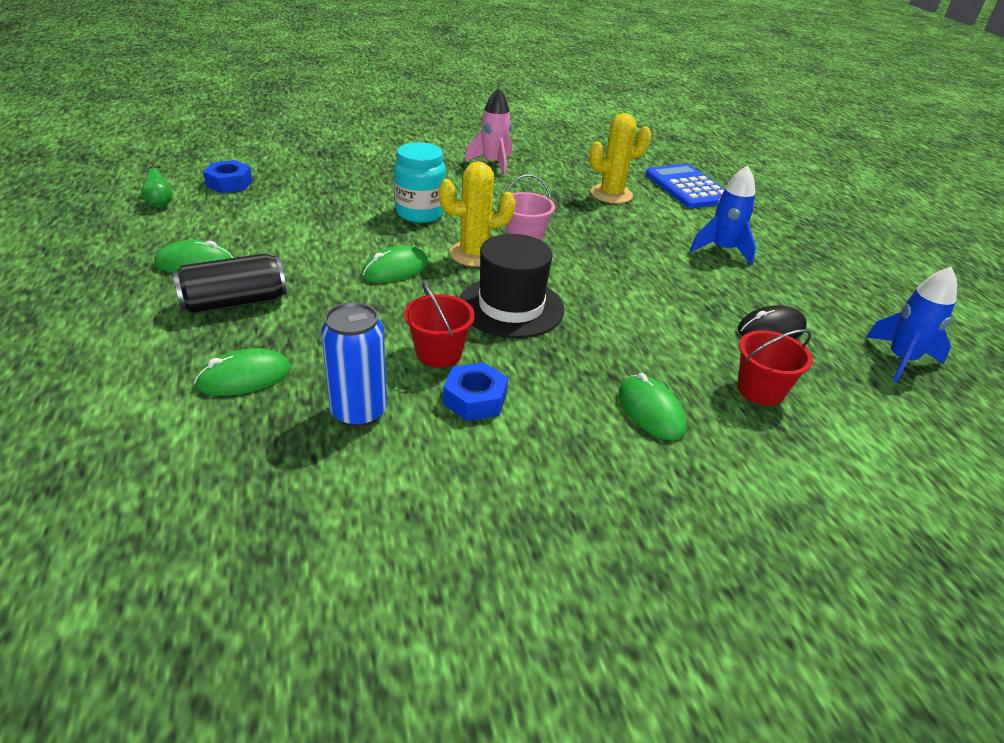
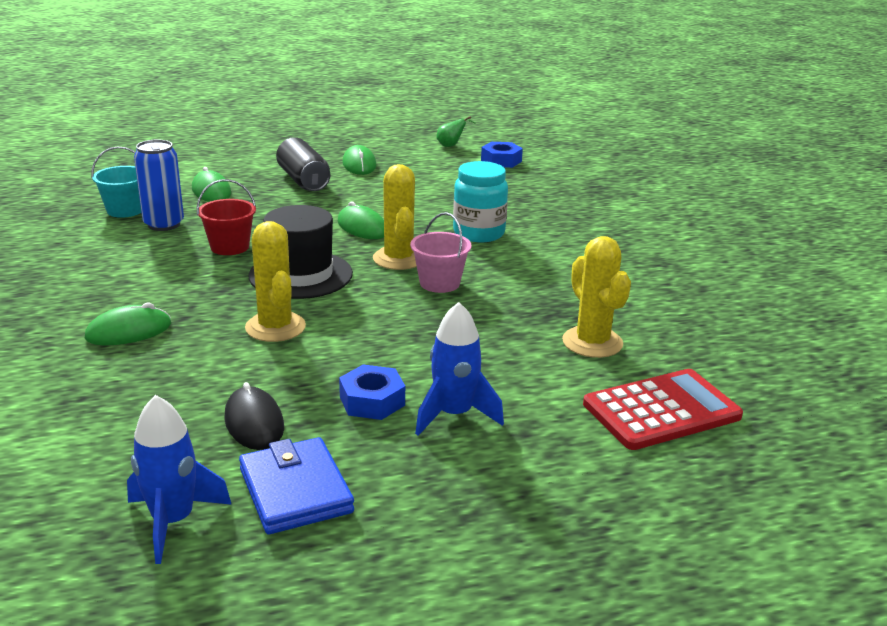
camera: 90 degrees right, 10 degrees down
blue nut [443,362,508,421] -> blue nut moved to [339,365,405,420]
pink rocket [465,87,512,176] -> none
blue calculator [645,164,724,208] -> red calculator [583,369,743,450]
red bucket [737,329,813,406] -> none
none -> turquoise bucket [91,146,141,218]
none -> blue wallet [239,437,354,534]
none -> yellow cactus [245,221,306,342]

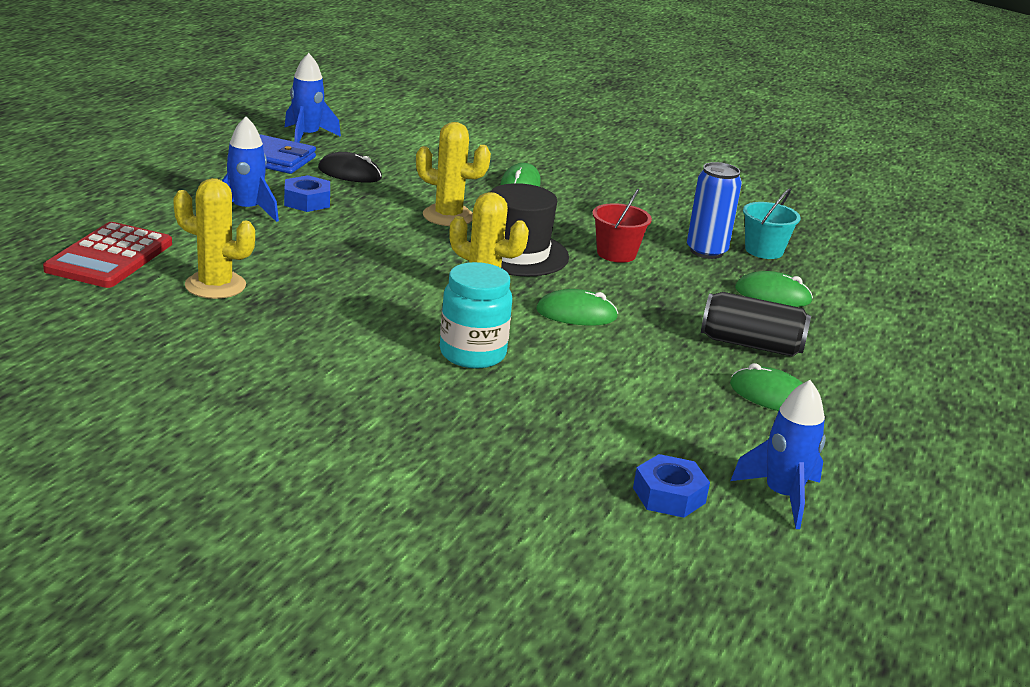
camera: 130 degrees right, 0 degrees up
pink bucket [410,212,472,293] -> none
green pear [437,116,476,147] -> blue rocket [731,380,826,529]

